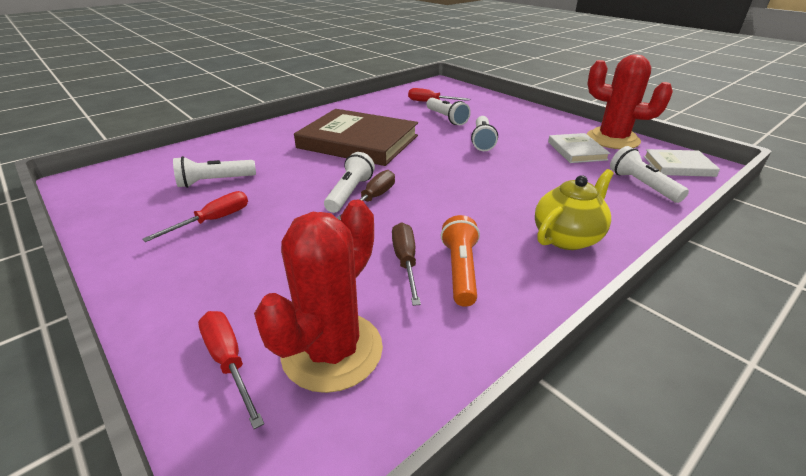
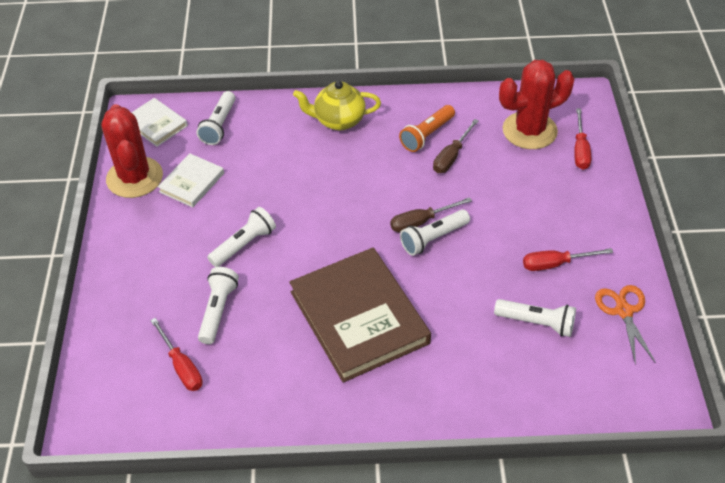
camera: 140 degrees left, 15 degrees up
none -> orange scissors [595,285,656,365]

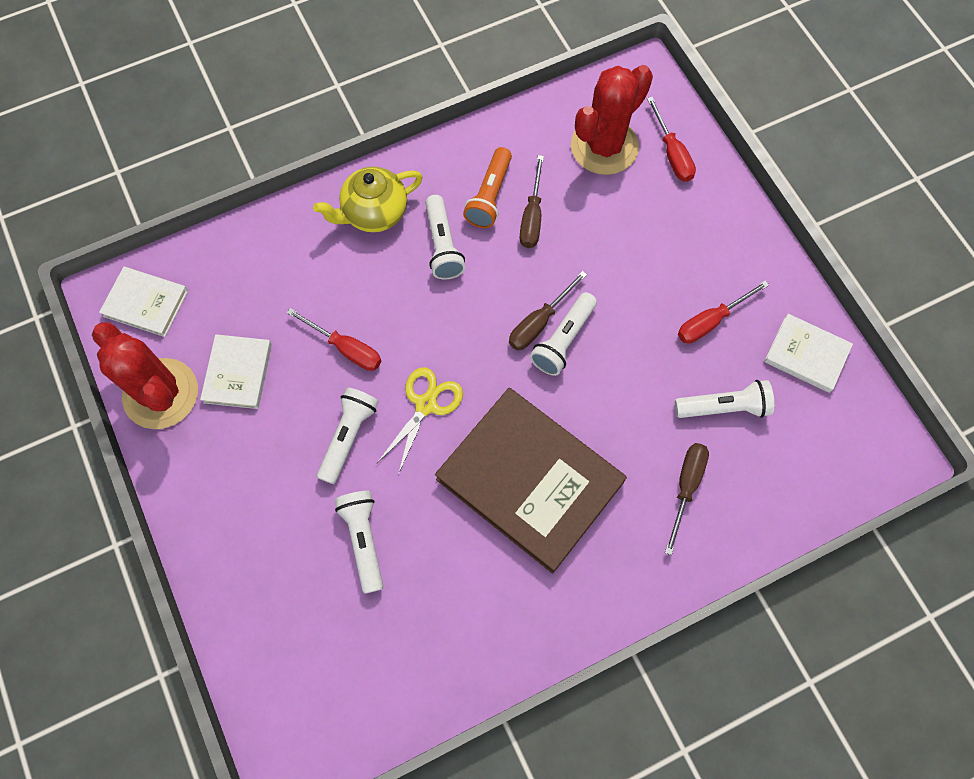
camera: 25 degrees left, 20 degrees up
red screwdriver [150,318,203,391] -> red screwdriver moved to [287,308,381,371]
white flashlight [196,91,236,145] -> white flashlight moved to [425,195,465,280]
orange scissors [595,285,656,365] -> white book [764,314,853,393]
none -> yellow scissors [377,367,463,475]
none -> brown screwdriver [665,443,709,555]

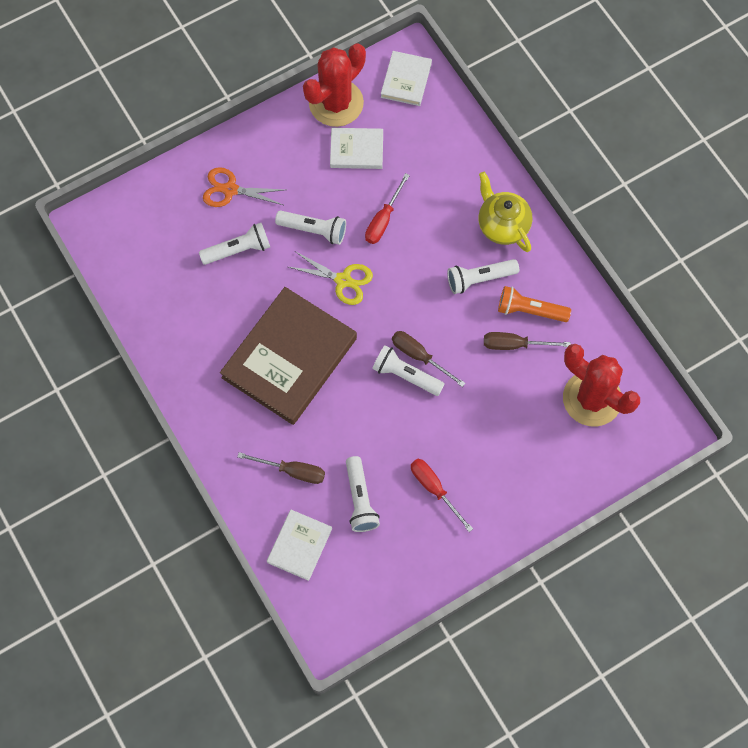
camera: 85 degrees right, 0 degrees up
red screwdriver [647,97,696,182] -> none
white book [764,314,853,393] -> white book moved to [267,510,332,581]
none -> orange scissors [203,167,285,207]

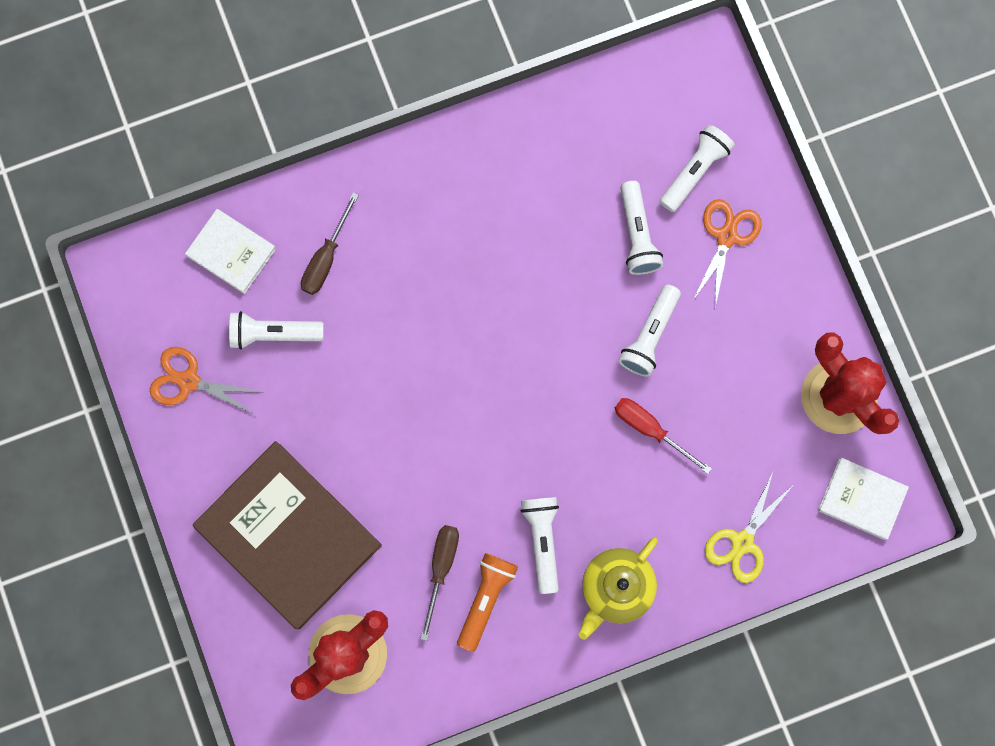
camera: 100 degrees right, 10 degrees up
brown book [220,287,357,425] -> brown book moved to [193,441,382,629]
yellow scissors [289,251,373,305] -> yellow scissors moved to [705,472,793,583]
white book [330,128,383,169] -> none
white flashlight [372,345,445,396] -> white flashlight moved to [660,125,735,212]
brown screwdriver [392,331,465,387] -> none
red screwdriver [411,459,473,532] -> none
yellow teapot [479,172,532,252] -> yellow teapot turned 150 degrees clockwise [579,537,658,640]
none -> orange scissors [150,347,265,415]

